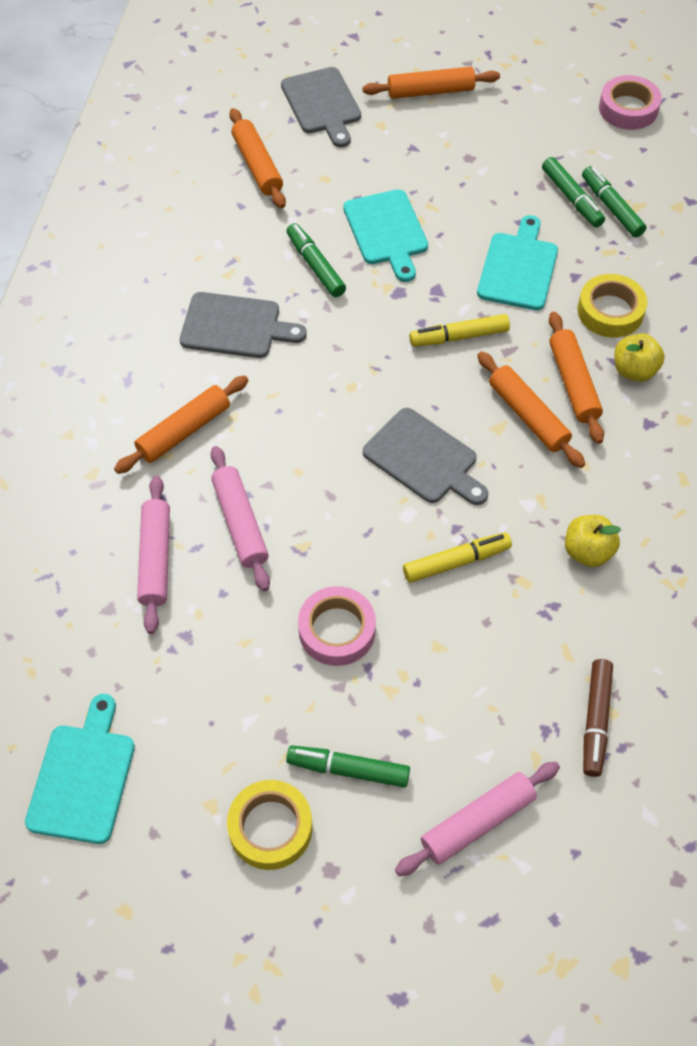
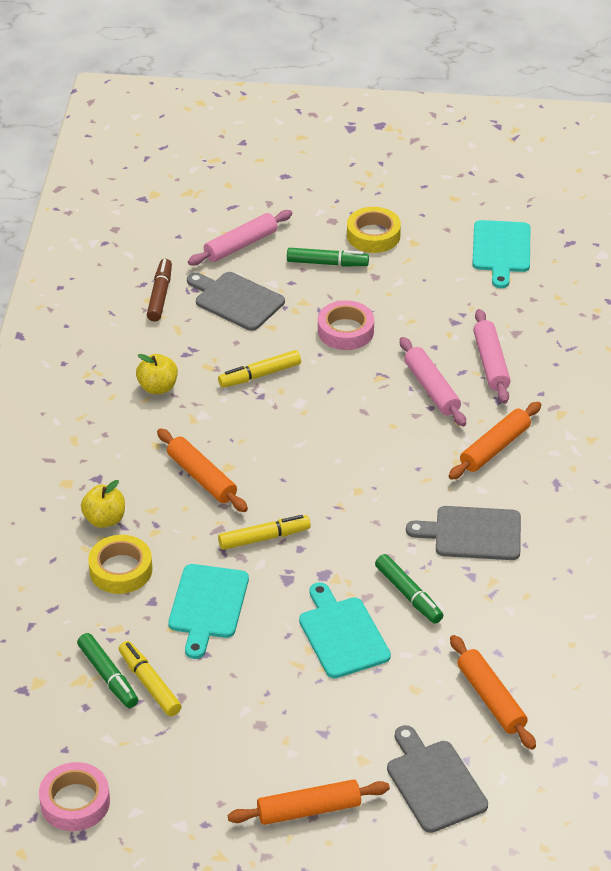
camera: 175 degrees right, 15 degrees down
grey cutting board [363,408,488,505] -> grey cutting board moved to [187,272,285,331]
green marker [542,157,605,227] -> yellow marker [119,641,182,716]
orange rolling pin [549,312,604,444] -> none

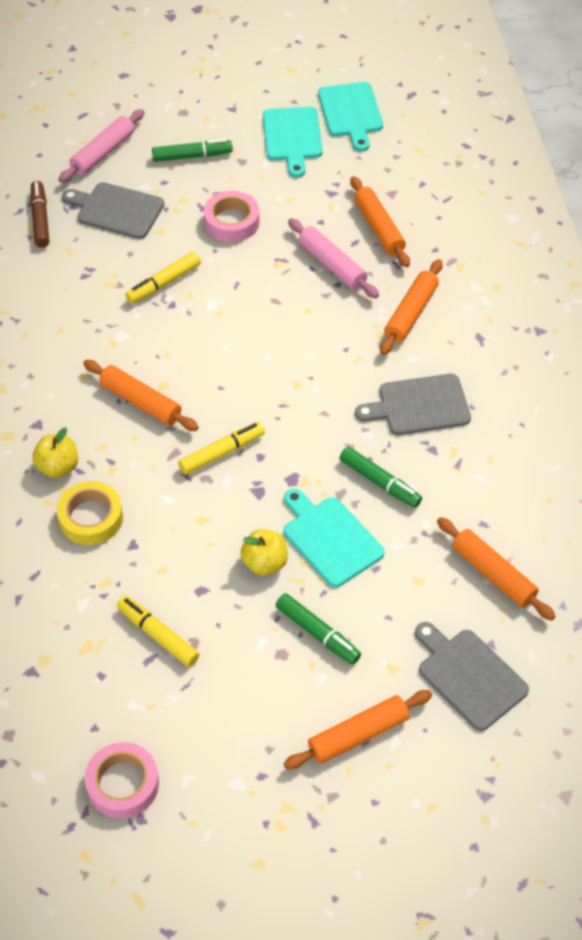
camera: 15 degrees left, 10 degrees up
green marker [77,633,138,708] -> green marker moved to [276,593,361,664]
yellow apple [136,354,178,394] -> yellow apple moved to [240,529,288,575]
turquoise cutting board [168,564,249,659] -> turquoise cutting board moved to [263,107,323,178]
yellow tape [347,207,401,253] -> none
pink rolling pin [473,309,510,404] -> orange rolling pin [350,176,410,267]

